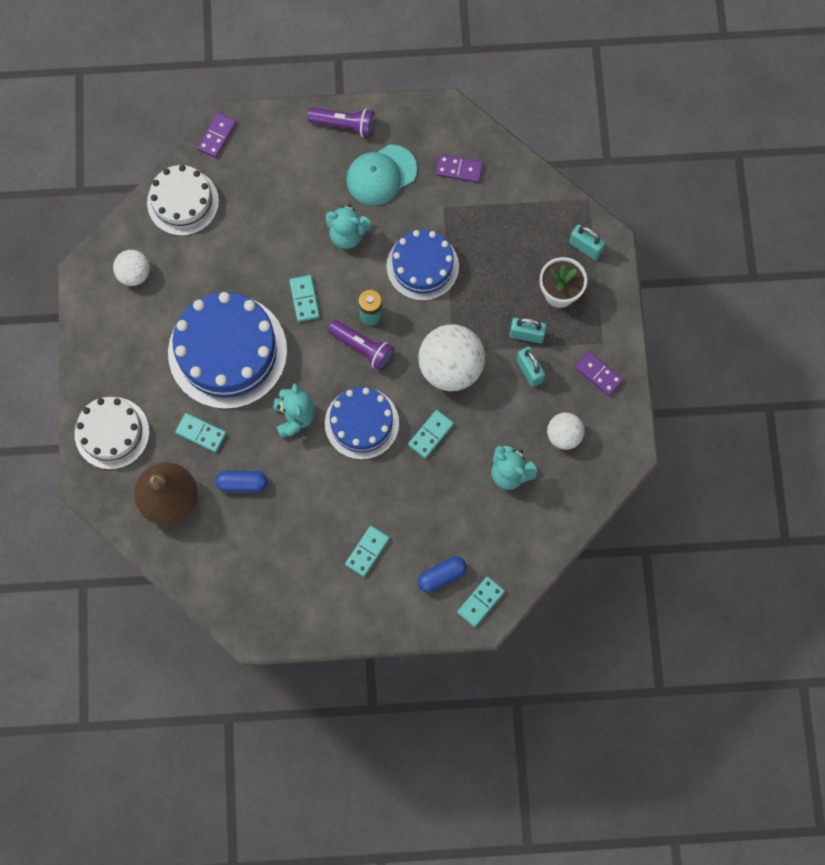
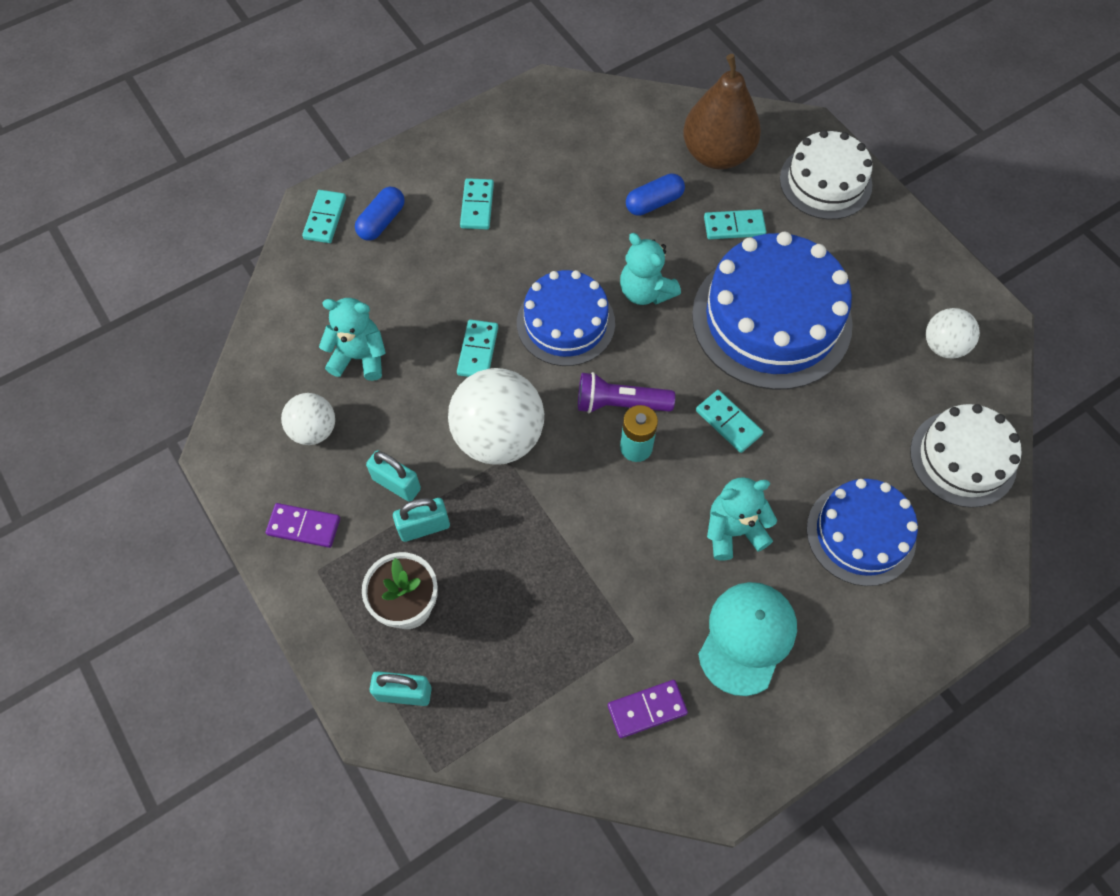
camera: 150 degrees right, 10 degrees down
purple domino [197,112,237,158] -> none
purple flashlight [307,108,375,137] -> none
blue cake [387,229,459,301] -> blue cake moved to [807,479,918,586]

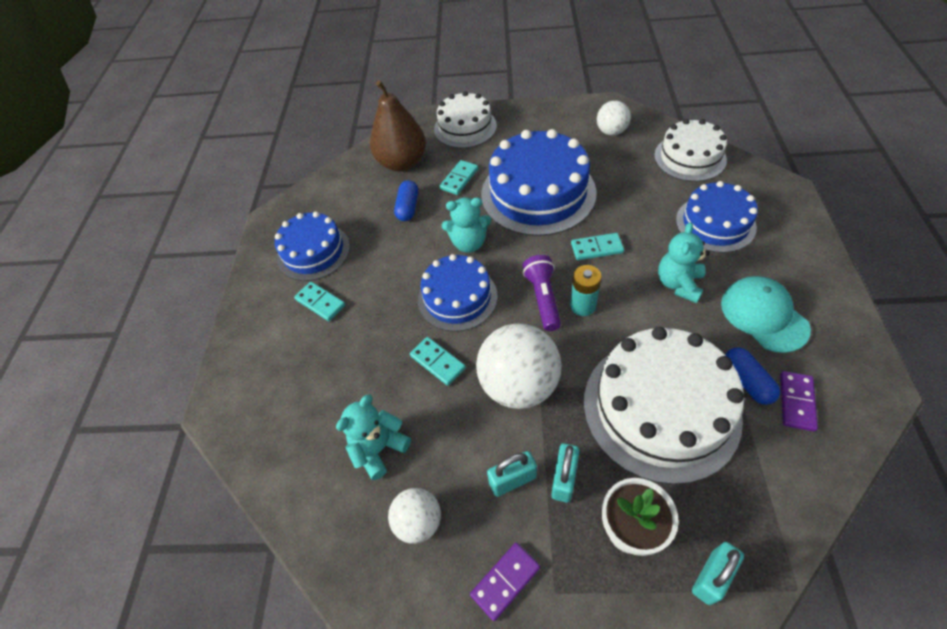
camera: 50 degrees left, 10 degrees down
turquoise domino [302,190,346,243] -> none
blue capsule [355,187,405,241] -> blue capsule moved to [725,347,780,405]
purple flashlight [578,372,675,413] -> purple flashlight turned 135 degrees clockwise [522,255,561,331]
none -> blue cake [275,212,350,281]
none -> white cake [584,327,744,484]

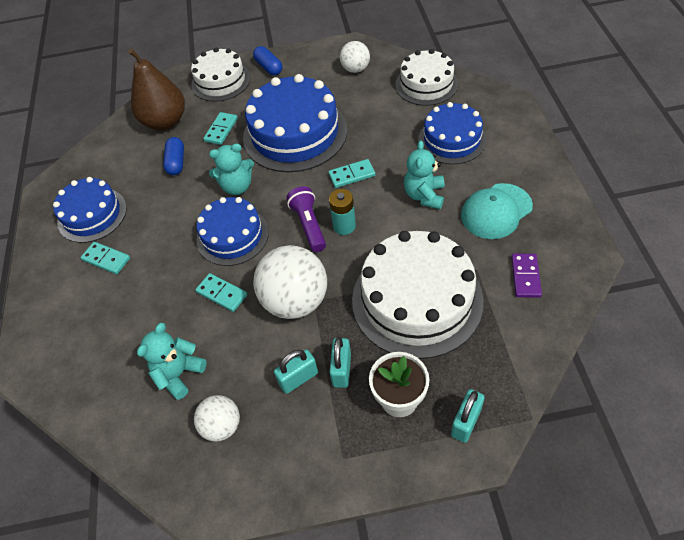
camera: 10 degrees left, 0 degrees up
purple domino [470,543,540,621] -> none
turquoise cap [721,276,811,353] -> turquoise cap turned 90 degrees counterclockwise [461,183,533,239]
blue capsule [725,347,780,405] -> blue capsule moved to [253,46,282,75]

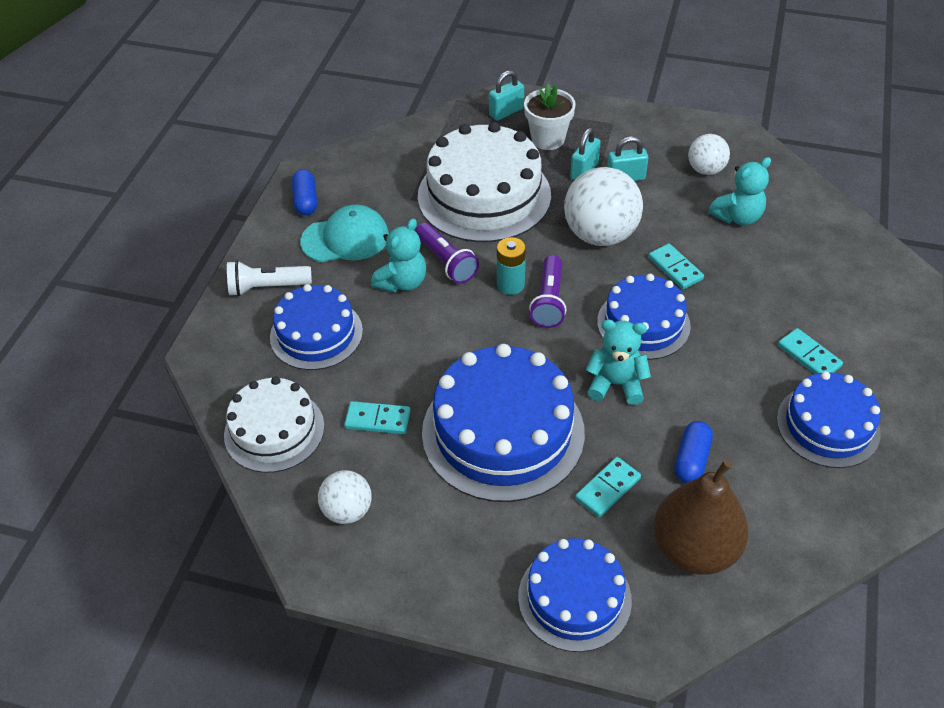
camera: 160 degrees left, 5 degrees down
white cake [191,48,250,102] -> blue cake [518,538,632,652]
blue capsule [253,46,282,75] -> blue capsule moved to [292,169,317,215]
turquoise domino [328,159,375,188] -> turquoise domino moved to [344,401,410,434]
purple domino [511,254,542,298] -> none
none -> white flashlight [227,260,312,296]
none -> purple flashlight [415,223,479,284]

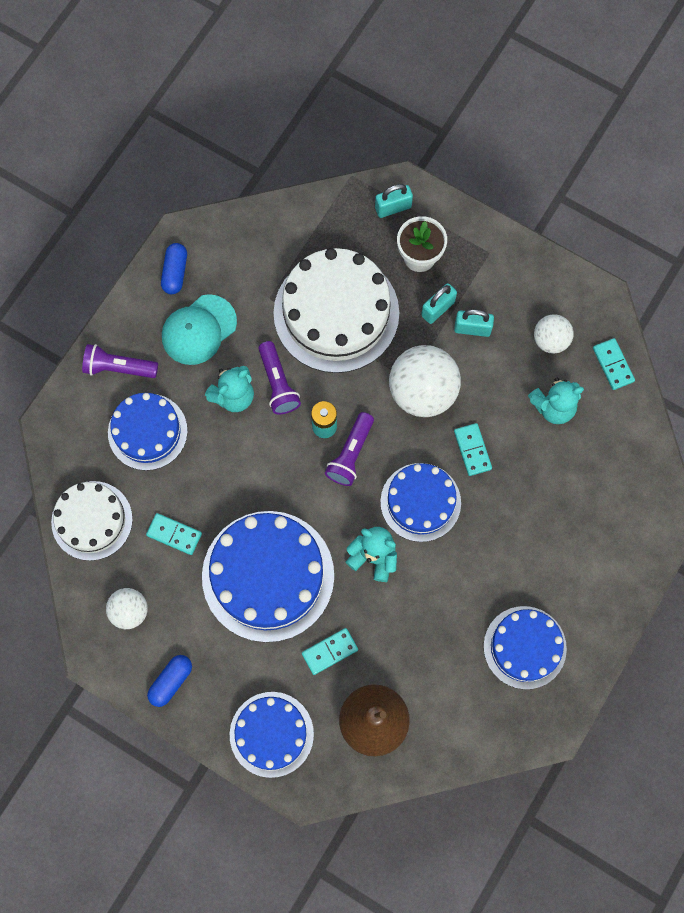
camera: 15 degrees right, 25 degrees up
white flashlight [227,260,312,296] -> purple flashlight [82,344,158,378]
turquoise cap [300,205,389,262] -> turquoise cap turned 135 degrees clockwise [162,294,237,365]
blue capsule [674,421,713,483] -> blue capsule moved to [147,655,192,707]
turquoise domino [778,328,843,374] -> turquoise domino moved to [593,338,635,390]

